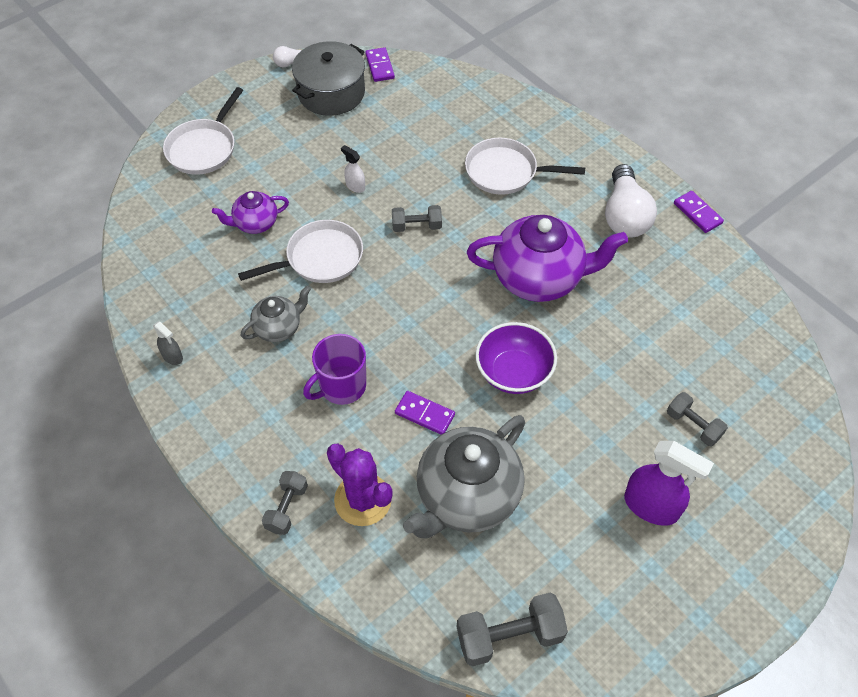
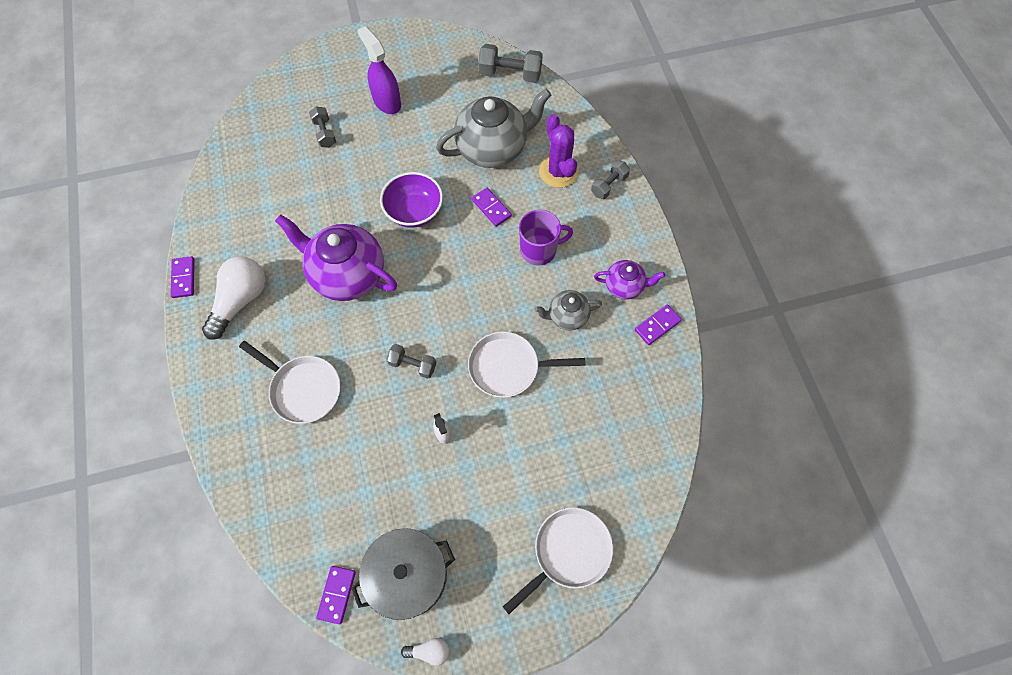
camera: 155 degrees left, 10 degrees up
grey spray bottle [153,321,183,365] -> purple domino [635,304,682,345]
purple teapot [212,191,289,234] -> purple teapot moved to [594,260,665,299]

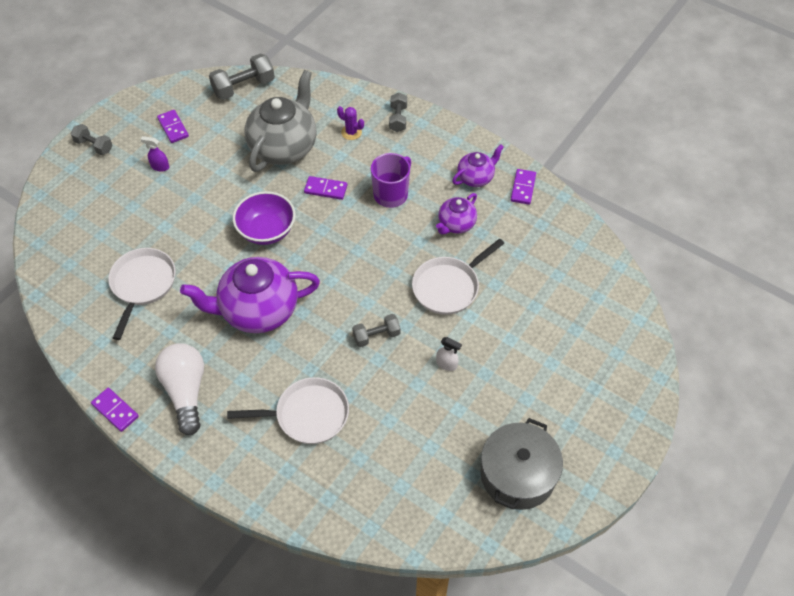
camera: 40 degrees left, 10 degrees down
grey dumbbell [309,106,336,148] -> grey dumbbell moved to [71,124,113,155]
purple domino [316,566,356,624] -> purple domino moved to [157,110,189,143]
purple spray bottle [358,26,401,114] -> purple spray bottle [140,136,169,171], size x0.50
white light bulb [401,638,450,666] -> none
white pan [503,507,613,614] -> white pan moved to [108,248,176,340]
grey teapot [534,290,602,331] -> purple teapot [436,193,477,234]
purple cactus [539,114,578,188] -> purple cactus [337,106,364,140], size x0.54

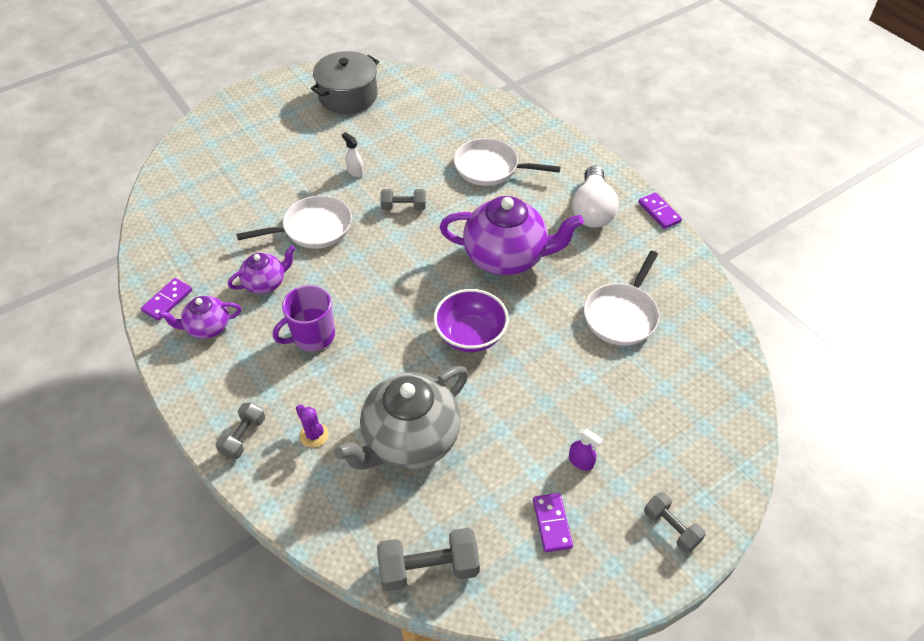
camera: 160 degrees left, 5 degrees down
purple domino [304,176,347,200] -> none

